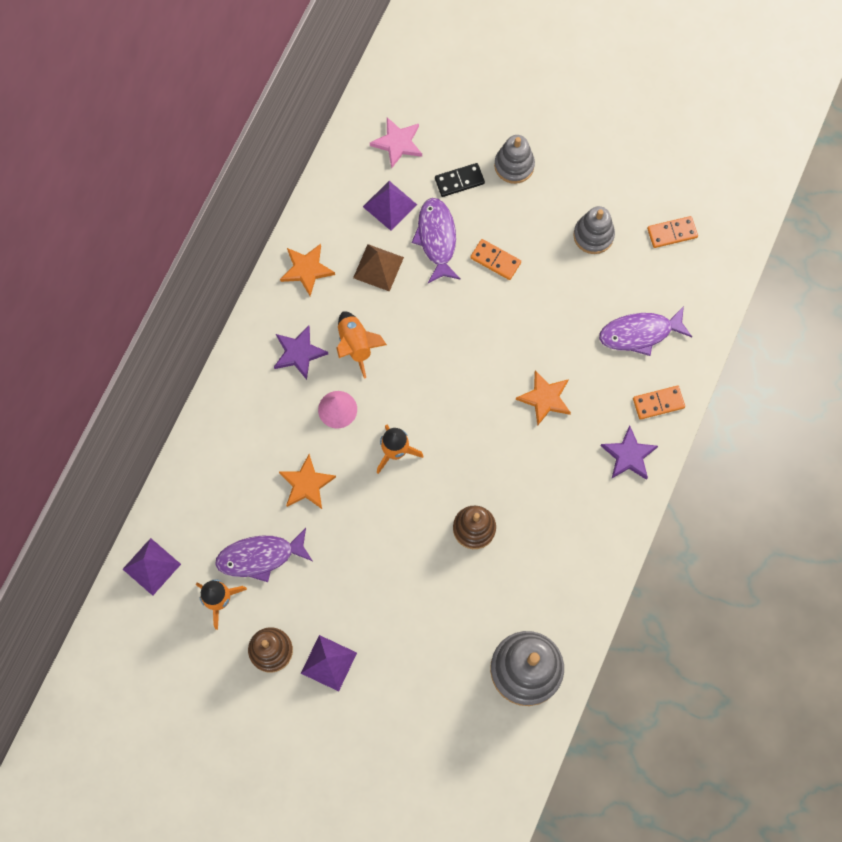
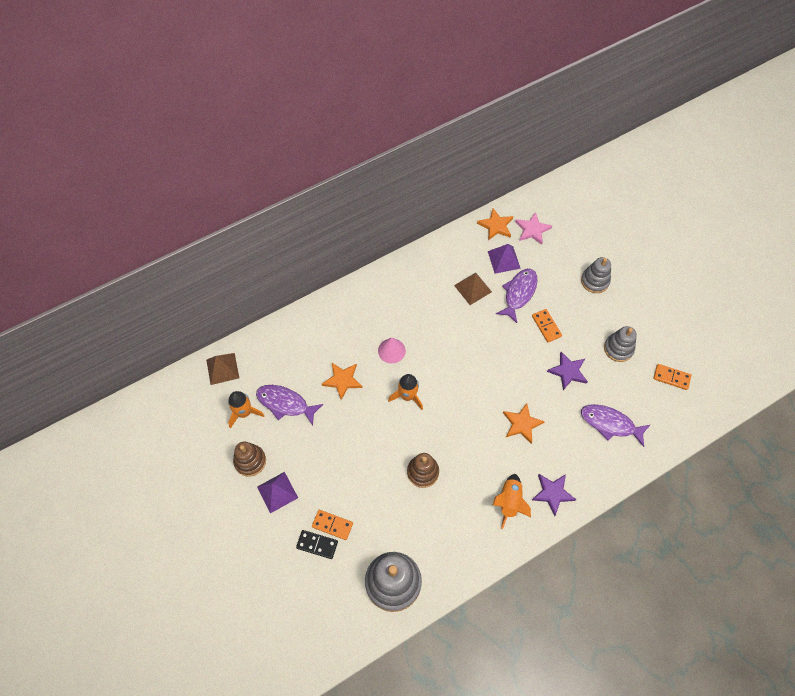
camera: 35 degrees right, 10 degrees down
purple pyramid [123,538,181,596] -> brown pyramid [206,353,239,385]
purple star [274,325,328,380] -> purple star moved to [547,352,588,390]
orange star [280,244,335,296] -> orange star moved to [477,209,513,240]
orange rocket [336,311,387,379] -> orange rocket moved to [493,474,531,529]
black domino [435,163,485,197] -> black domino moved to [296,530,338,559]
orange domino [633,386,685,420] -> orange domino moved to [312,510,353,540]

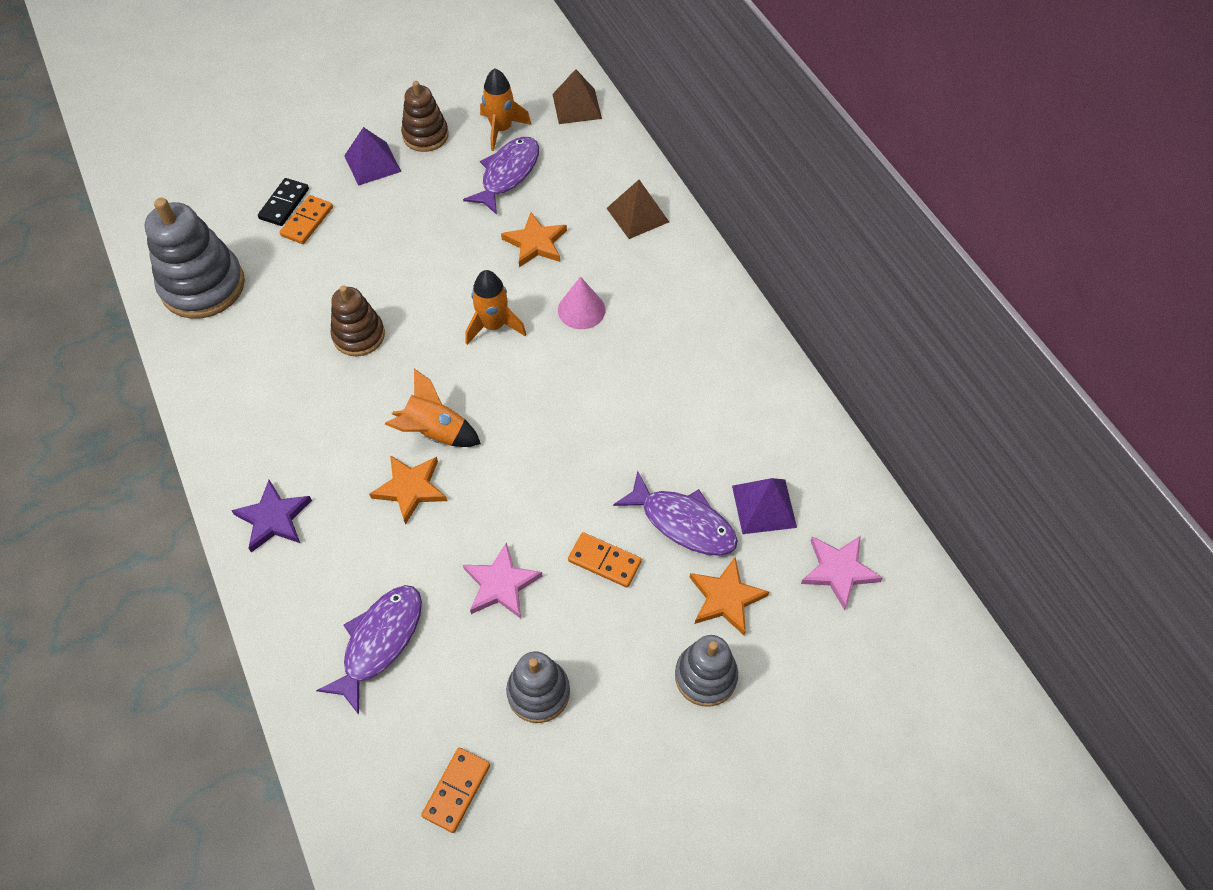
camera: 95 degrees right, 5 degrees down
brown pyramid [454,273,492,305] -> brown pyramid moved to [606,180,669,239]
orange star [477,209,513,240] -> orange star moved to [689,557,769,635]
orange rocket [493,474,531,529] -> orange rocket moved to [385,369,481,447]
orange domino [532,309,562,342] -> orange domino turned 45 degrees clockwise [568,532,642,588]
purple star [547,352,588,390] -> pink star [463,542,542,619]

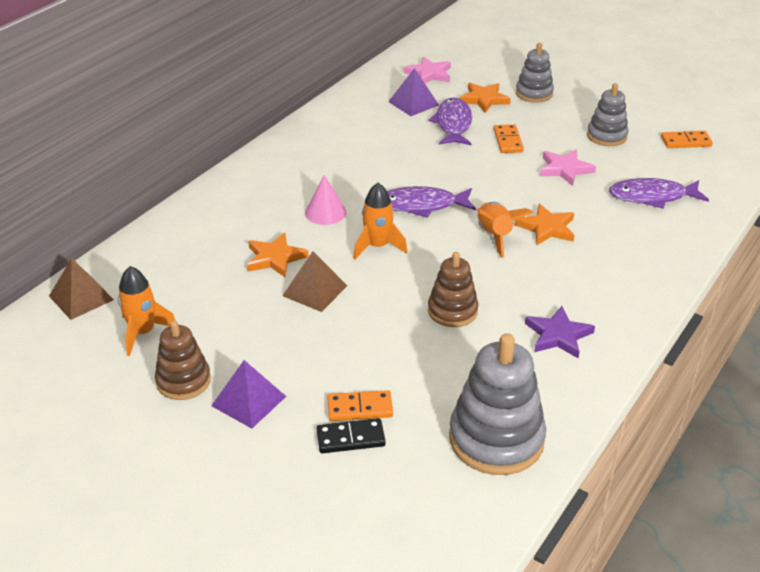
camera: 120 degrees left, 20 degrees down
purple star [231,480,312,553] -> purple star moved to [525,306,595,358]
purple fish [463,136,539,215] -> purple fish moved to [387,186,476,218]
brown pyramid [606,180,669,239] -> brown pyramid moved to [282,251,347,312]

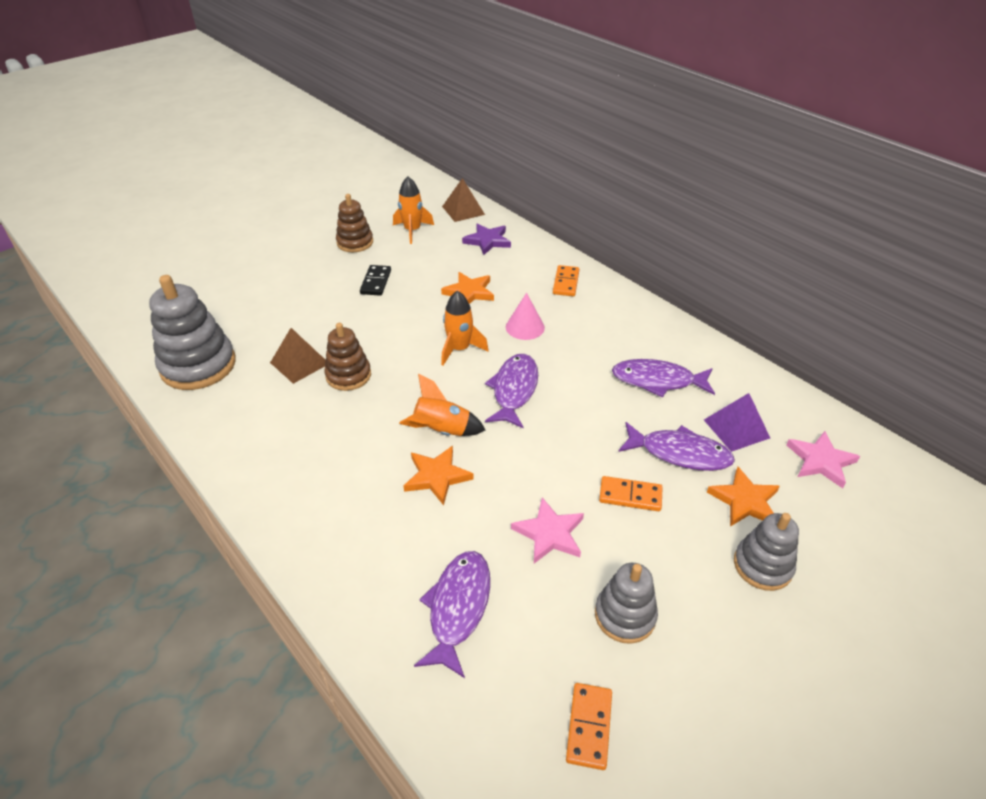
camera: 105 degrees right, 5 degrees up
purple pyramid [211,360,286,429] -> none
brown pyramid [282,251,347,312] -> brown pyramid moved to [270,328,326,384]
black domino [316,418,386,453] -> black domino moved to [360,265,391,296]
orange domino [327,390,393,421] -> orange domino moved to [553,265,579,296]
purple star [525,306,595,358] -> purple star moved to [462,223,511,255]
none -> purple fish [612,359,715,398]

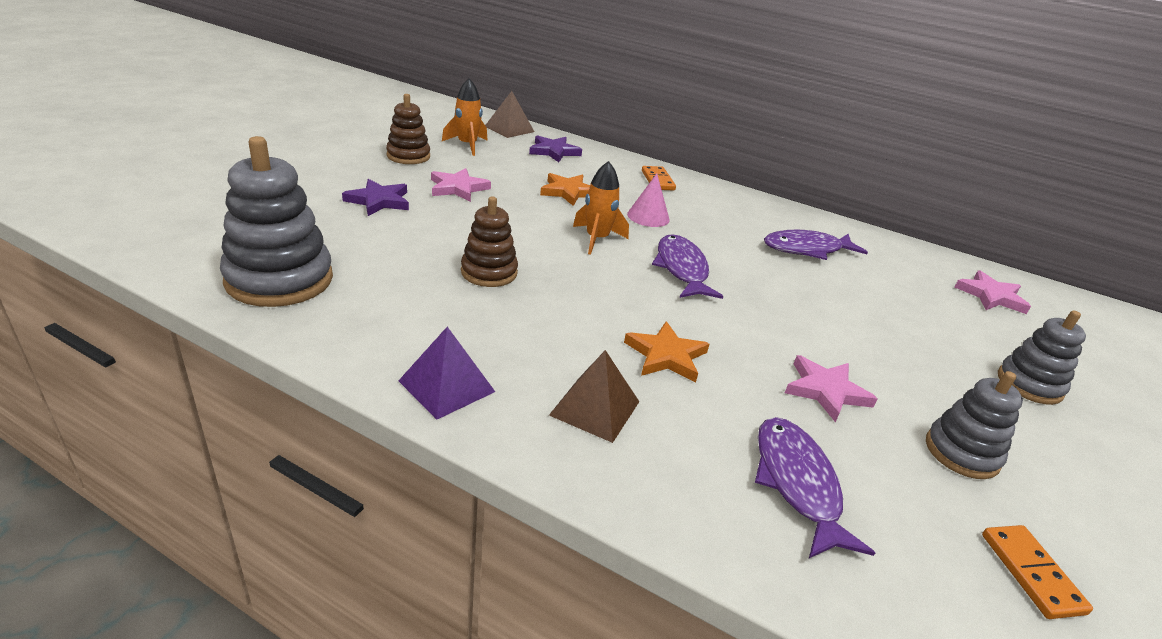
camera: 25 degrees left, 10 degrees down
brown pyramid [270,328,326,384] -> brown pyramid moved to [549,350,639,443]
black domino [360,265,391,296] -> pink star [431,168,491,202]
orange rocket [399,373,485,436] -> none
orange domino [599,476,663,511] -> none
purple fish [618,422,735,471] -> none
purple pyramid [704,393,770,452] -> purple pyramid moved to [398,327,495,420]
orange star [707,467,780,527] -> none
none -> purple star [342,179,409,216]

